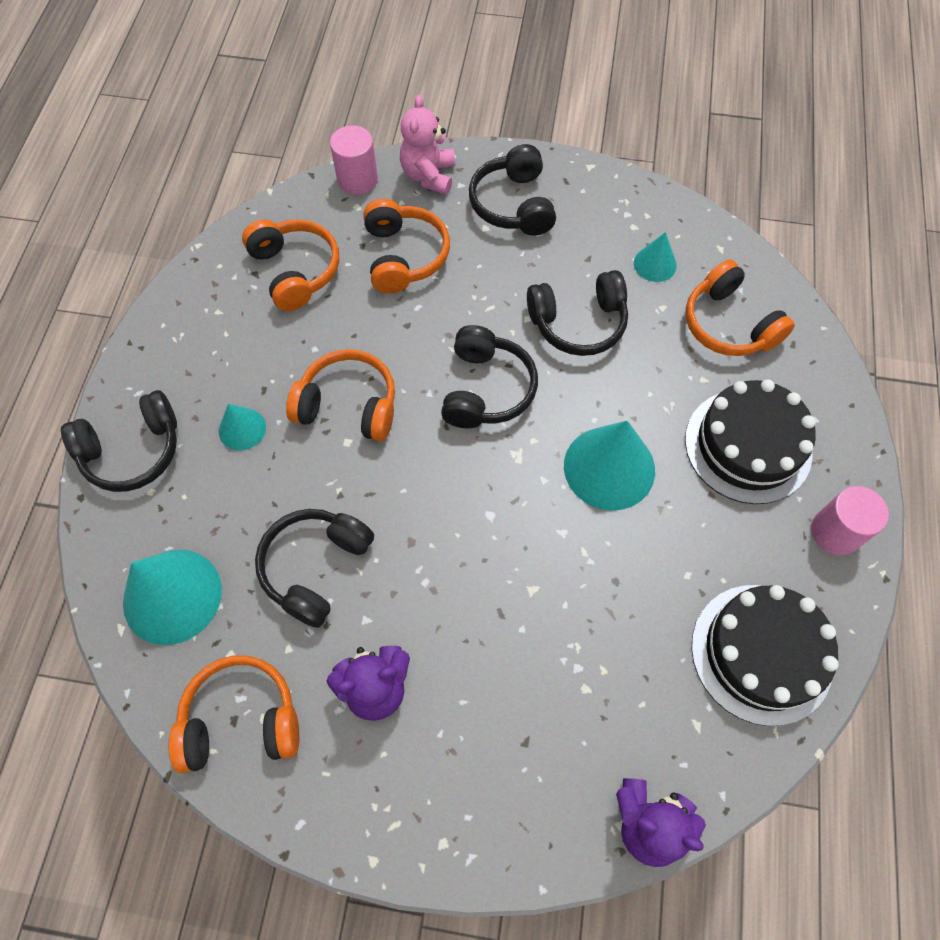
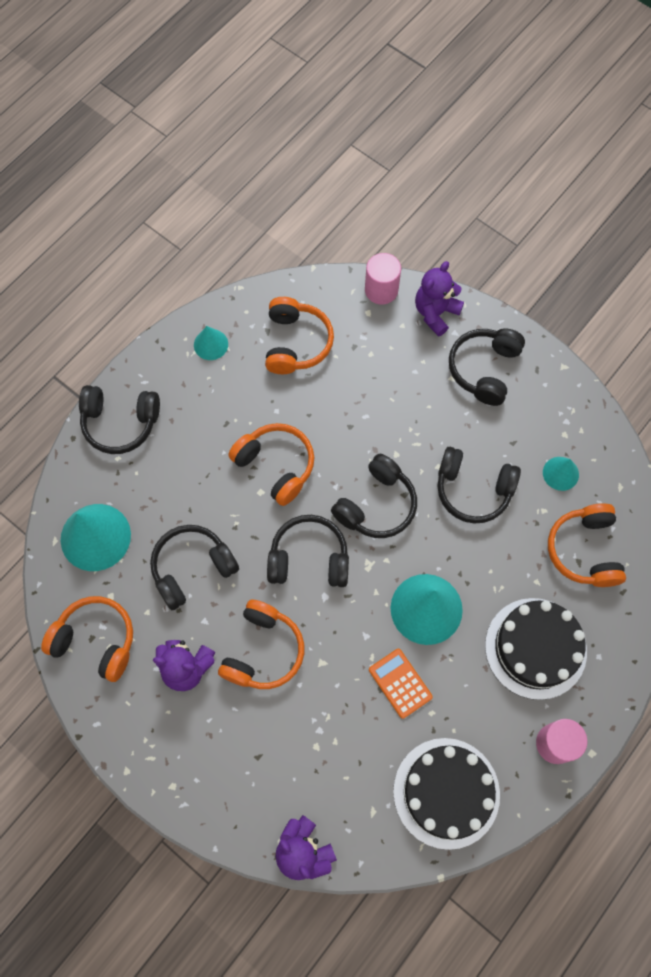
camera: 30 degrees right, 5 degrees up
turquoise cone [219,404,266,451] -> turquoise cone moved to [194,326,228,360]
orange headphones [363,199,450,294] -> orange headphones moved to [218,600,304,689]
pink teddy bear [400,95,455,195] -> purple teddy bear [415,261,464,337]
none -> black headphones [267,515,349,587]
none -> orange calculator [369,649,433,719]

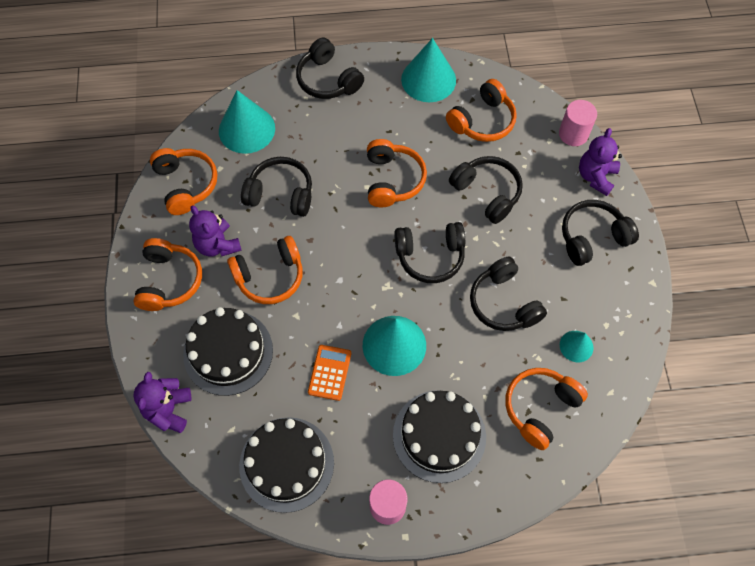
camera: 45 degrees right, 5 degrees down
turquoise cone [194,326,228,360] -> turquoise cone [401,38,456,102], size x1.89
black headphones [267,515,349,587] -> black headphones moved to [449,156,523,224]
purple teddy bear [415,261,464,337] -> purple teddy bear turned 60 degrees counterclockwise [579,128,622,196]
none -> orange headphones [133,238,202,311]
none -> black cake [183,307,273,396]

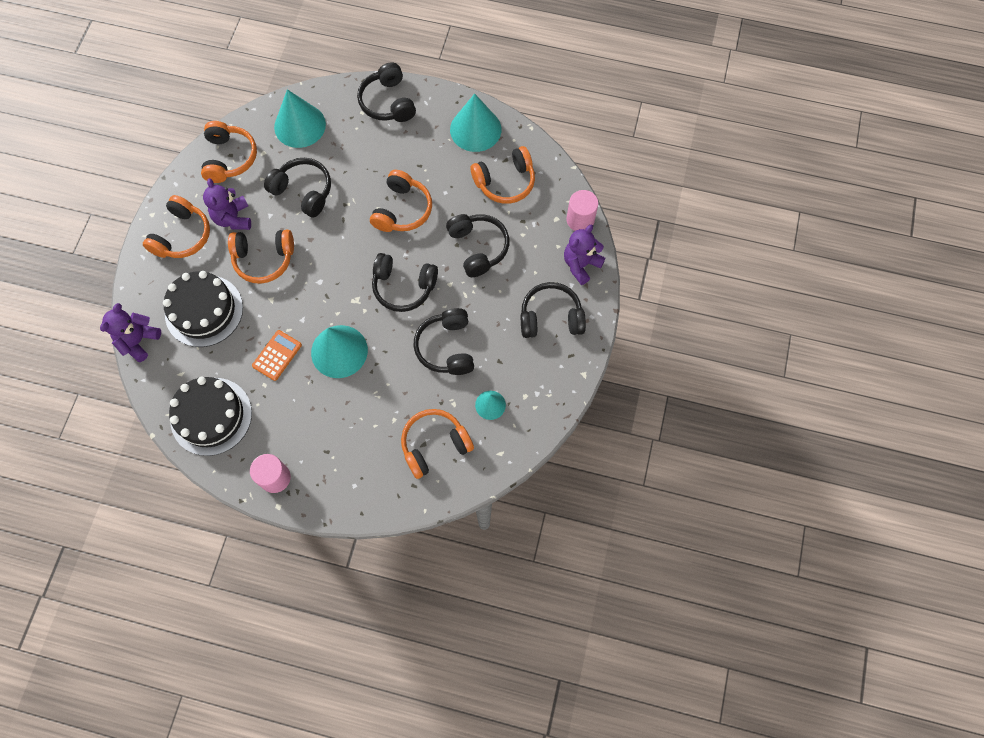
camera: 20 degrees right, 5 degrees up
black cake [393,390,486,483] -> none

